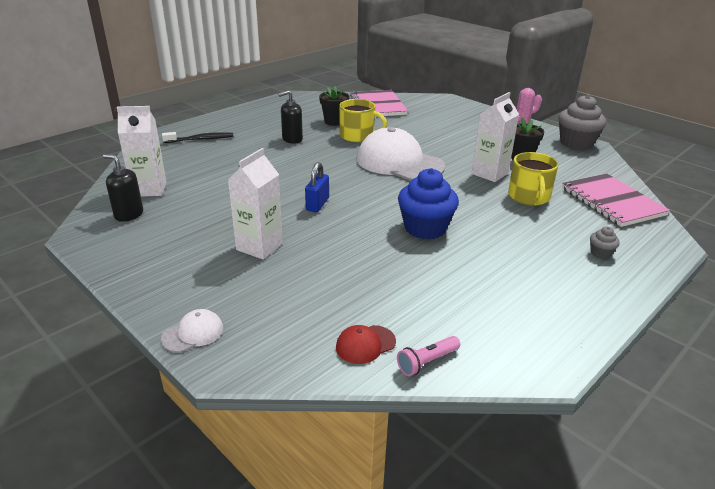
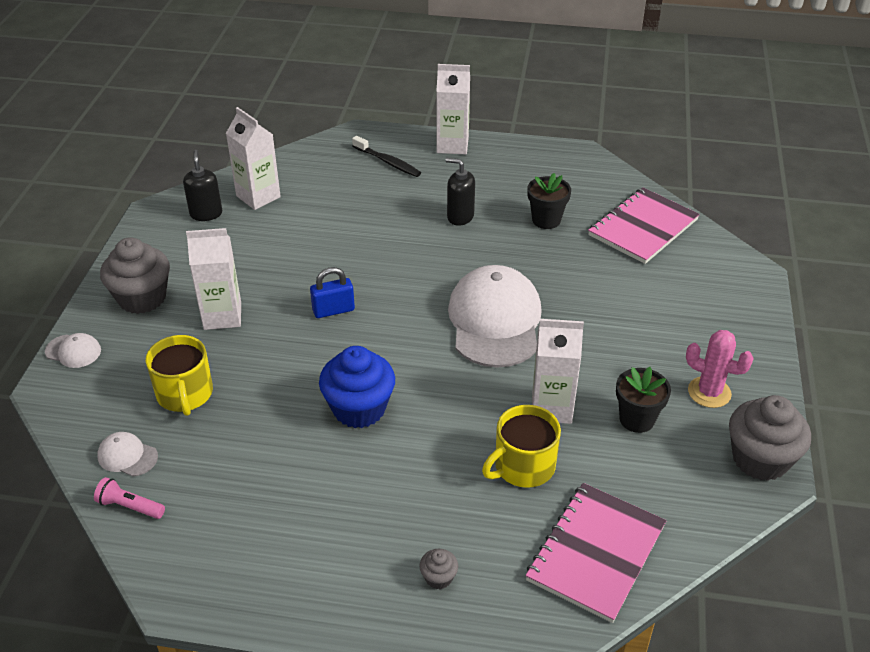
camera: 55 degrees right, 10 degrees up
red cap [336,325,396,364] -> white cap [97,432,158,477]
yellow mug [339,99,387,142] -> yellow mug moved to [146,335,213,416]
none -> grey cupcake [100,237,170,314]
none -> white carton [436,64,470,154]

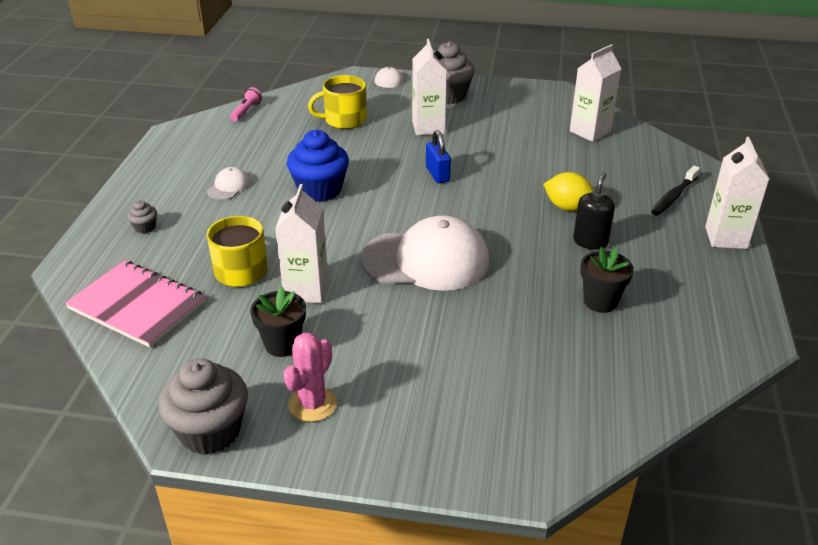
camera: 90 degrees right, 5 degrees down
white cap [97,432,158,477] -> white cap moved to [207,167,250,200]
black soap dispenser [183,150,222,221] -> none
pink notebook [588,187,700,264] -> none
none -> yellow lemon [543,172,593,211]

